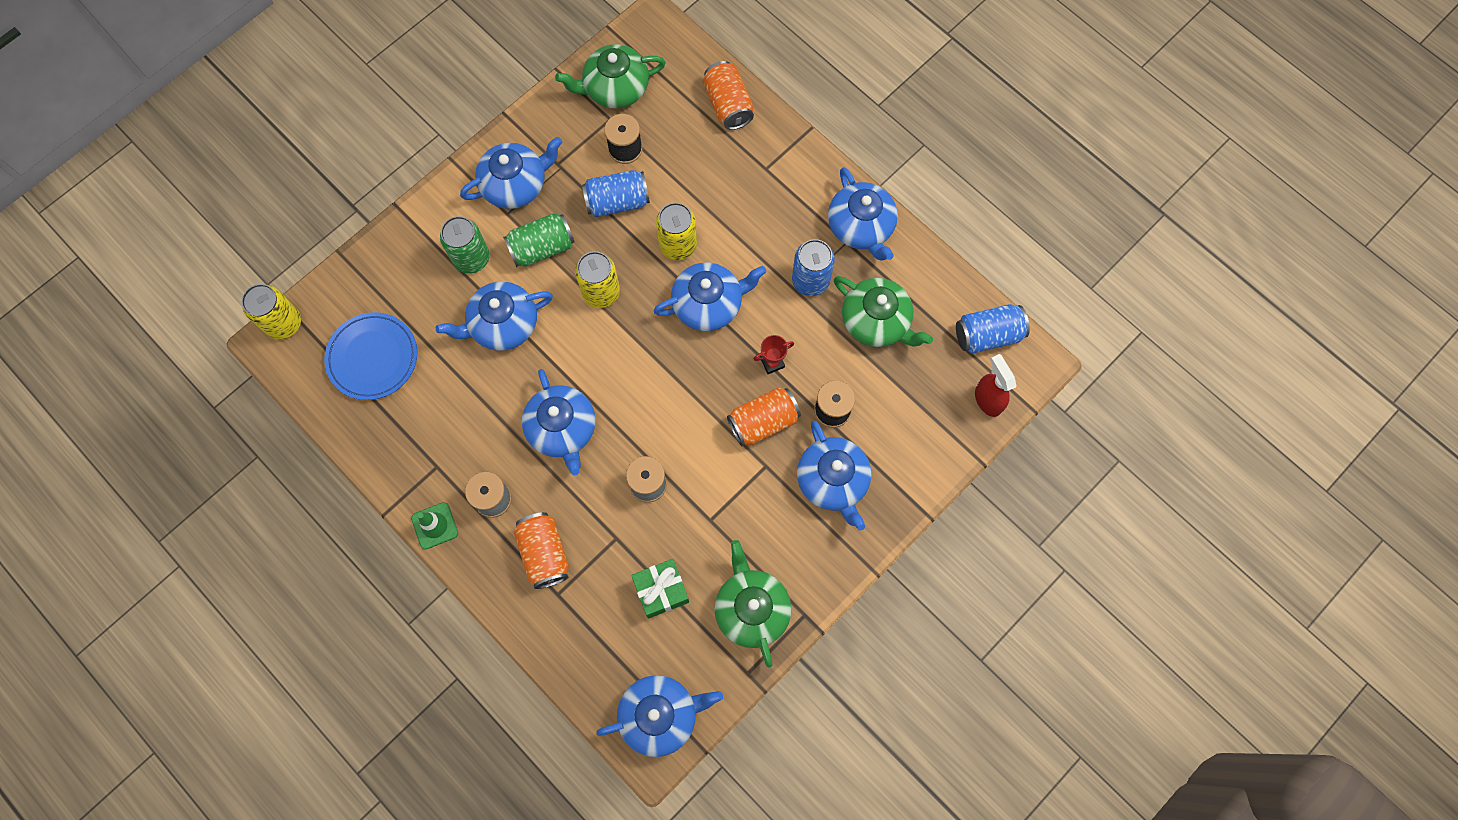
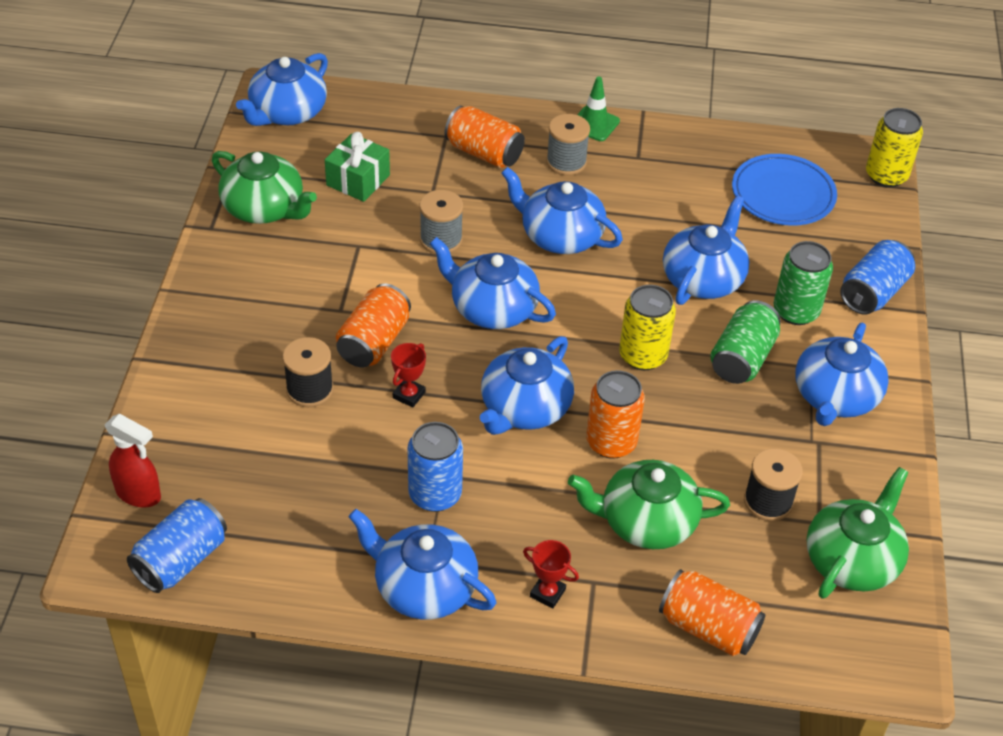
camera: 140 degrees right, 25 degrees down
blue can [582,170,650,217] -> blue can moved to [840,240,915,315]
yellow can [656,203,697,260] -> orange can [586,370,645,459]
blue teapot [797,421,871,531] -> blue teapot moved to [430,237,556,329]
green teapot [834,276,933,347] -> green teapot moved to [568,460,730,549]
none -> red trophy [523,540,579,608]

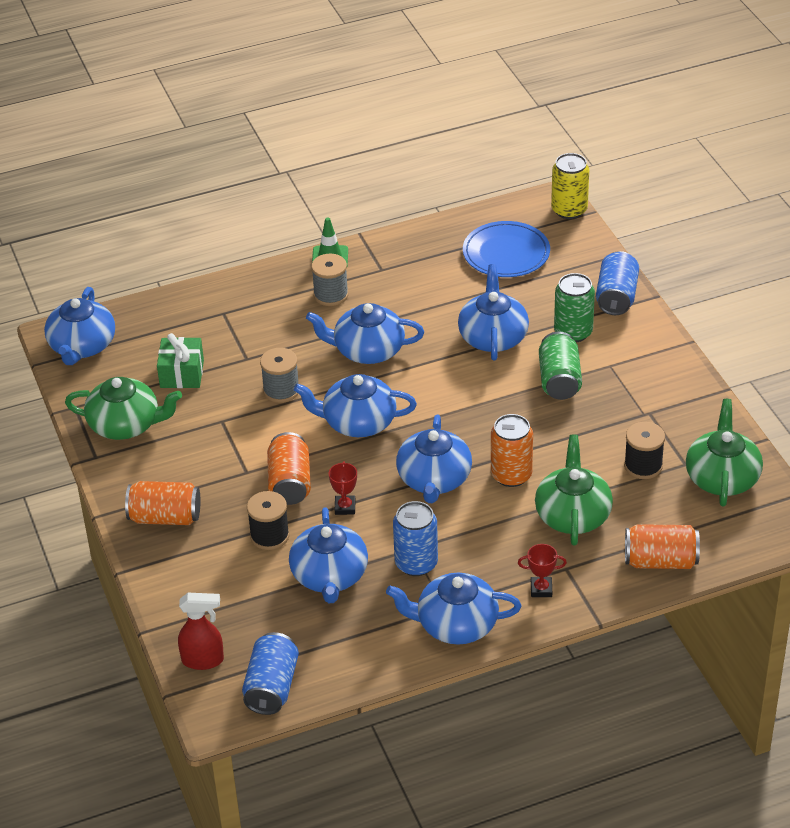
camera: 25 degrees left, 5 degrees down
orange can [444,106,525,168] -> orange can moved to [125,481,200,525]
green teapot [568,460,730,549] -> green teapot turned 120 degrees clockwise [535,435,613,546]
yellow can [619,285,676,370] -> none
blue teapot [795,323,889,426] -> blue teapot moved to [289,507,368,603]

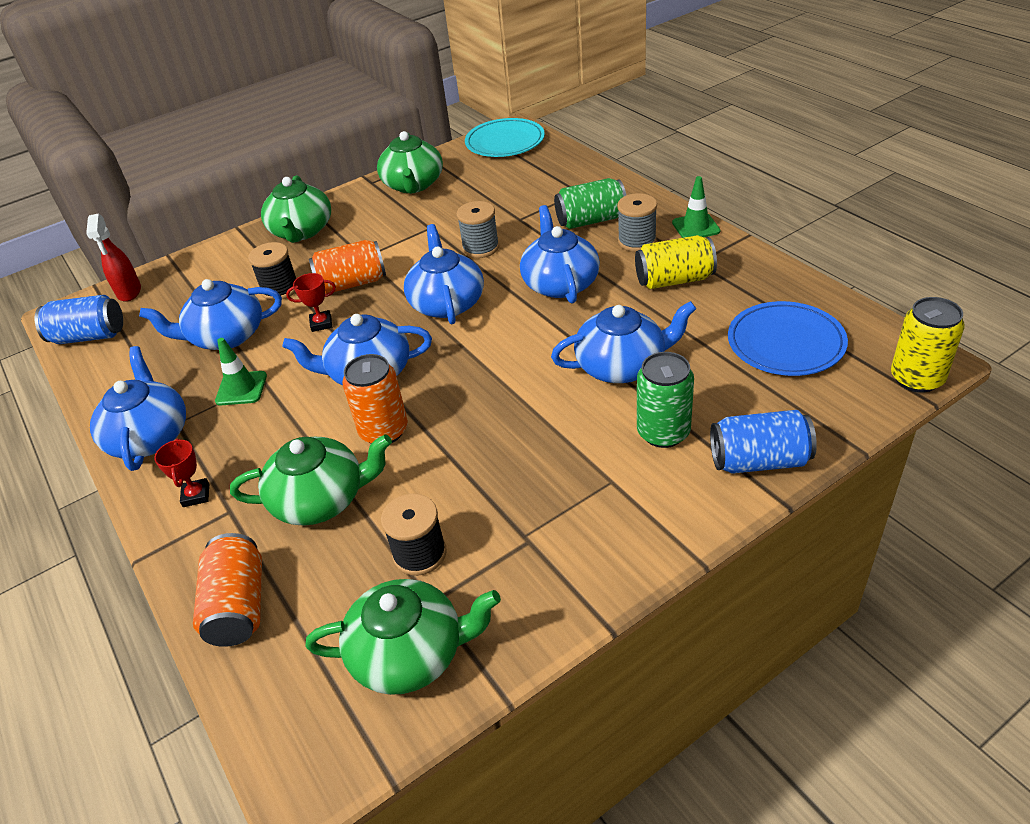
camera: 80 degrees right, 0 degrees up
blue teapot [44,287,115,365] -> turquoise plate [465,118,545,157]
orange can [125,481,200,525] -> green teapot [261,175,331,243]
green gift [157,333,204,388] -> none
blue can [393,501,438,576] -> green traffic cone [215,338,267,405]
green can [539,332,582,400] -> green can moved to [554,178,626,229]
none -> yellow can [635,235,717,289]

